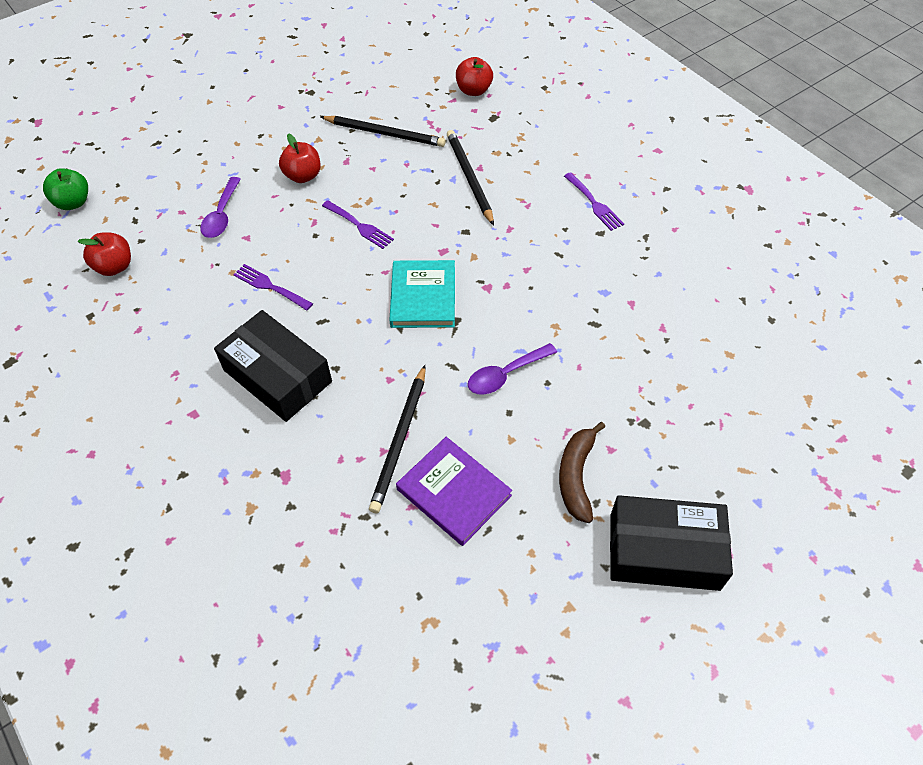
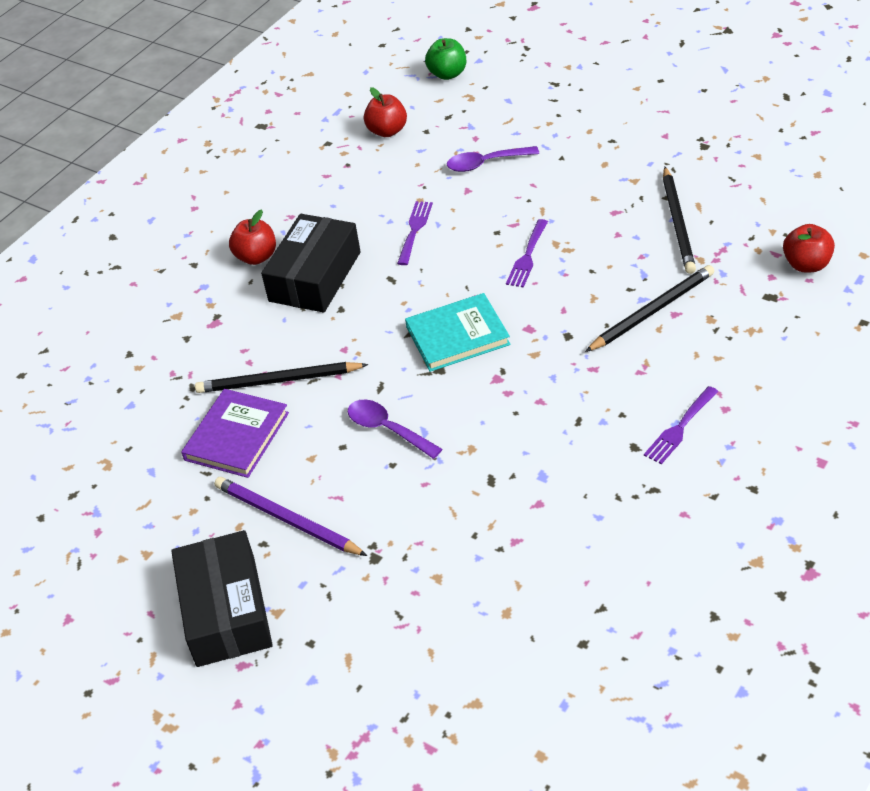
camera: 75 degrees right, 10 degrees down
red apple [279,133,320,183] -> red apple moved to [229,210,276,265]
brown banana [559,422,605,523] -> purple pencil [214,477,367,556]

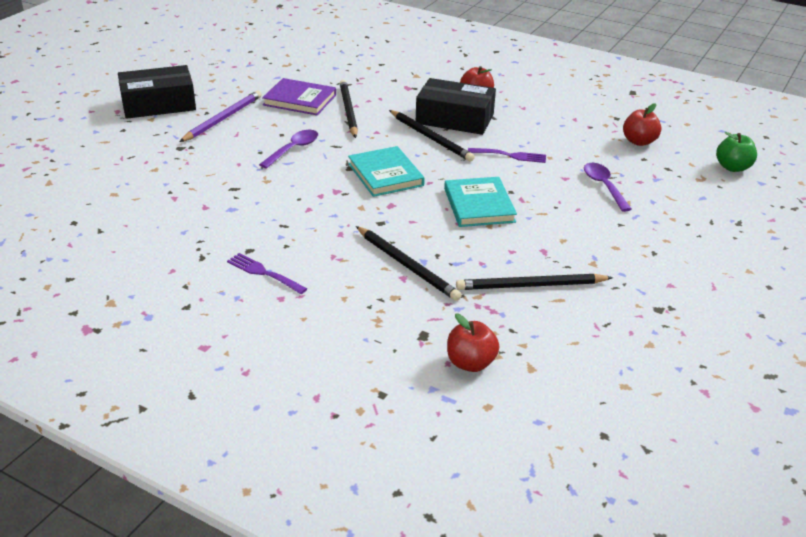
camera: 80 degrees right, 10 degrees down
purple fork [506,219,548,288] -> turquoise book [444,177,517,227]
none -> black pencil [389,110,475,162]

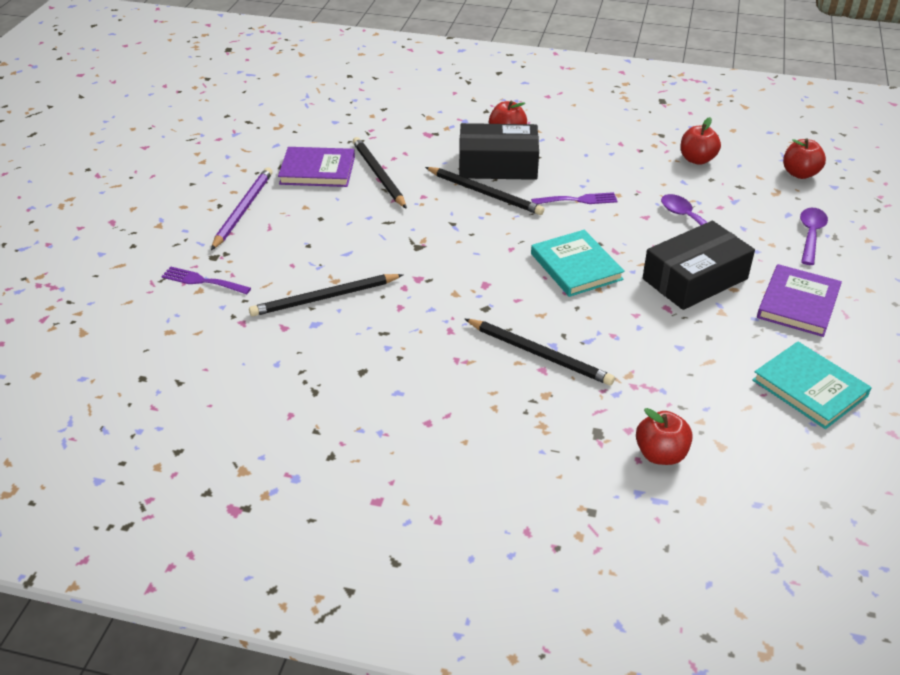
camera: 15 degrees left, 5 degrees up
black box [118,65,196,119] -> black box moved to [643,221,755,310]
purple fork [227,253,307,294] -> purple fork moved to [161,266,251,294]
purple spoon [259,130,318,169] -> purple spoon moved to [800,208,828,265]
turquoise book [348,146,425,197] -> turquoise book moved to [752,342,872,429]
black pencil [456,274,613,290] -> black pencil moved to [249,274,404,316]
green apple [716,132,757,172] -> red apple [783,139,826,179]
none -> purple book [757,264,842,337]

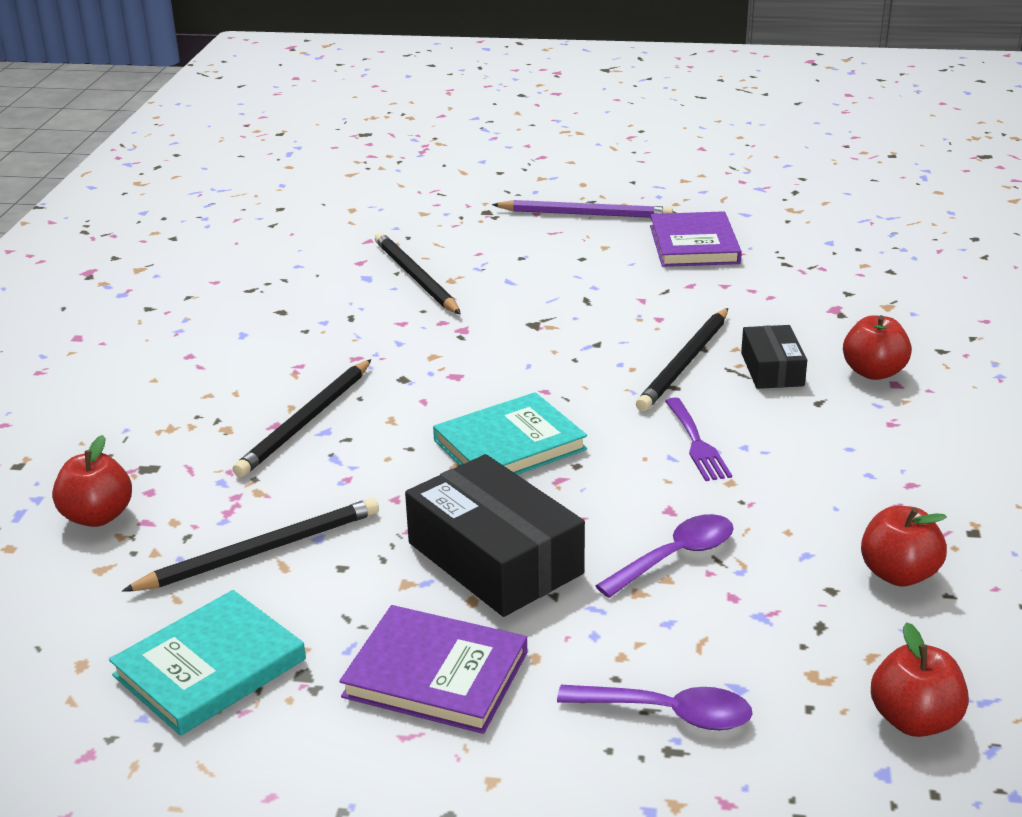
camera: 85 degrees right, 10 degrees down
purple fork [161,266,251,294] -> none
black pencil [353,137,407,209] -> black pencil moved to [122,498,379,591]
black box [459,123,539,180] -> black box [741,325,807,389], size x0.57

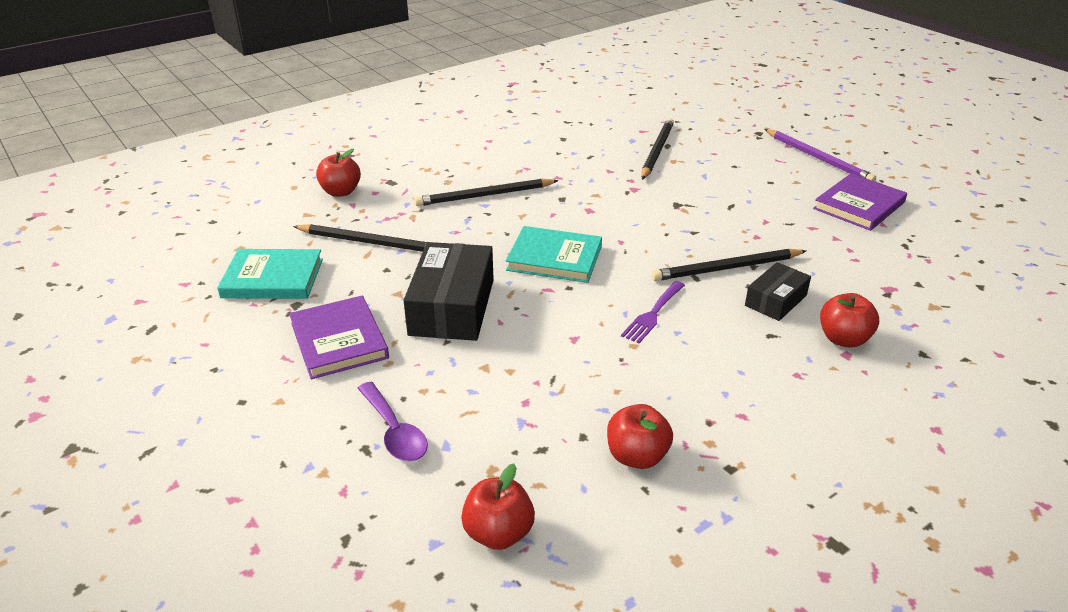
camera: 45 degrees right, 5 degrees up
purple spoon [595,514,734,598] -> none

